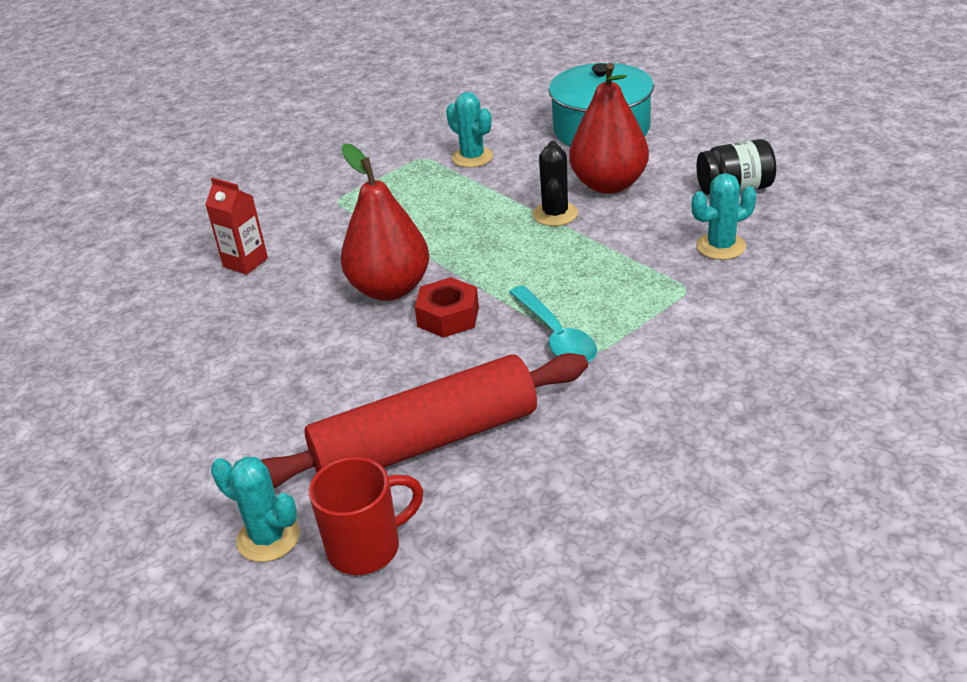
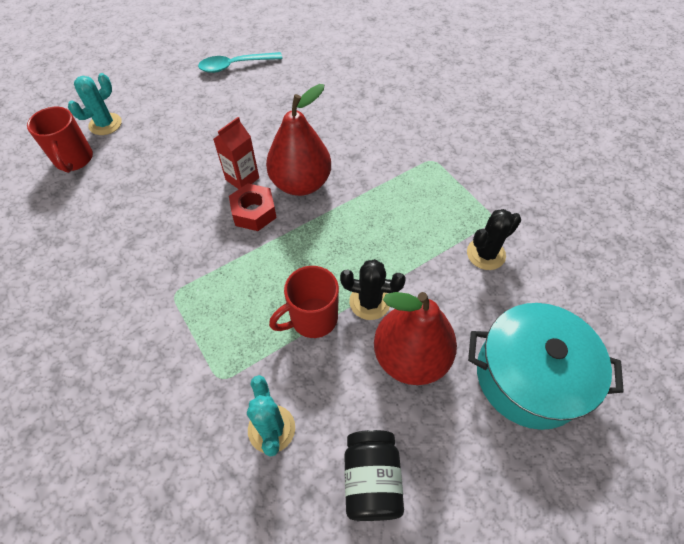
camera: 95 degrees right, 20 degrees up
red carton [205,178,268,275] -> red carton moved to [213,117,259,189]
red rolling pin [261,353,588,488] -> none
turquoise cactus [446,92,493,168] -> black cactus [467,209,521,270]
turquoise spoon [509,286,597,362] -> turquoise spoon moved to [198,52,282,73]
none -> red mug [269,266,339,338]

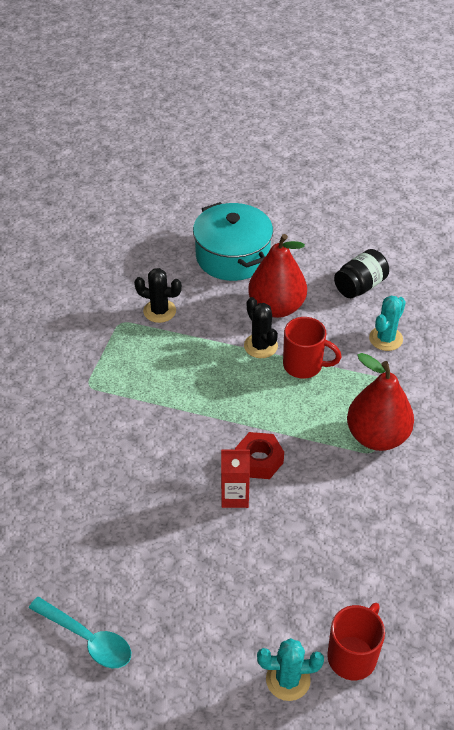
camera: 130 degrees left, 10 degrees down
red pear [266,84,331,196] -> red pear moved to [347,353,414,451]

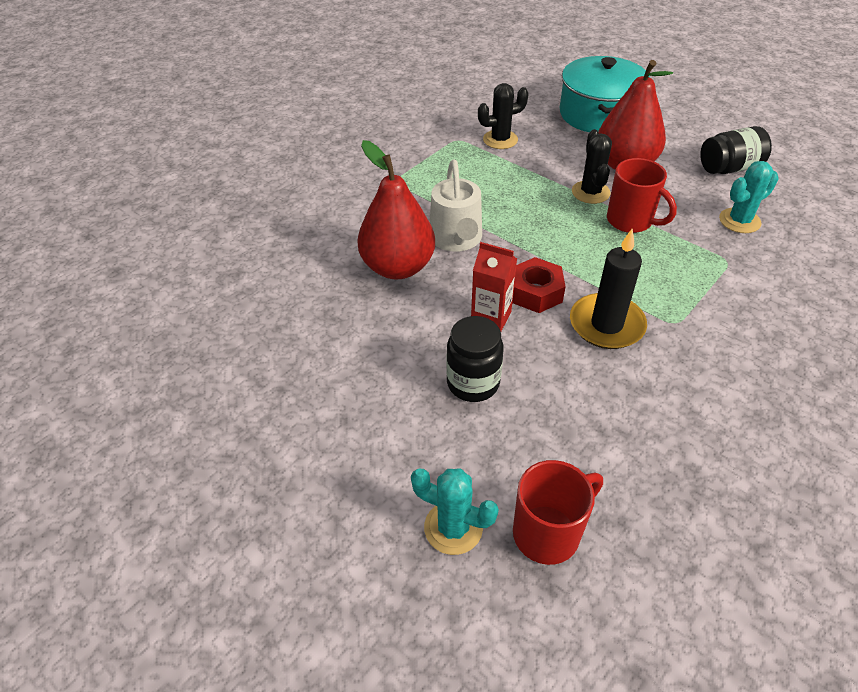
camera: 25 degrees right, 0 degrees up
turquoise spoon [29,597,131,668] -> none
black cactus [134,268,182,323] -> black cactus turned 60 degrees counterclockwise [478,83,529,149]
red pear [347,353,414,451] -> red pear moved to [357,140,435,279]
none -> white watering can [430,160,482,252]
none -> black jar [446,316,504,402]
none -> black candle [570,229,647,349]

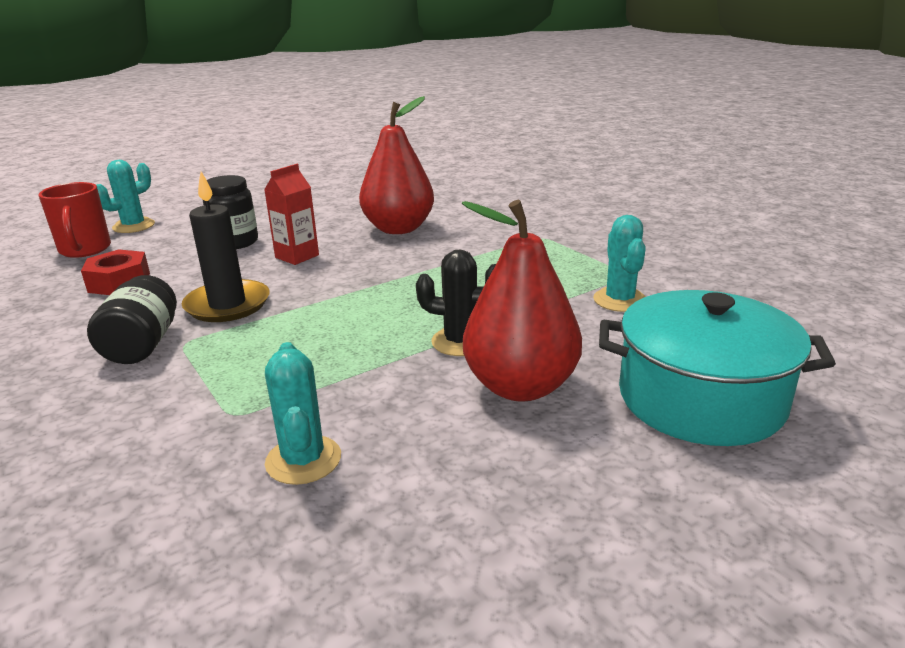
camera: 105 degrees right, 20 degrees down
white watering can [430,160,482,252] -> none
black cactus [478,83,529,149] -> turquoise cactus [593,215,646,312]
red nut [512,257,566,313] -> red nut moved to [81,249,150,295]
red mug [607,158,677,233] -> none
black jar [700,126,772,174] -> black jar moved to [87,275,177,364]

